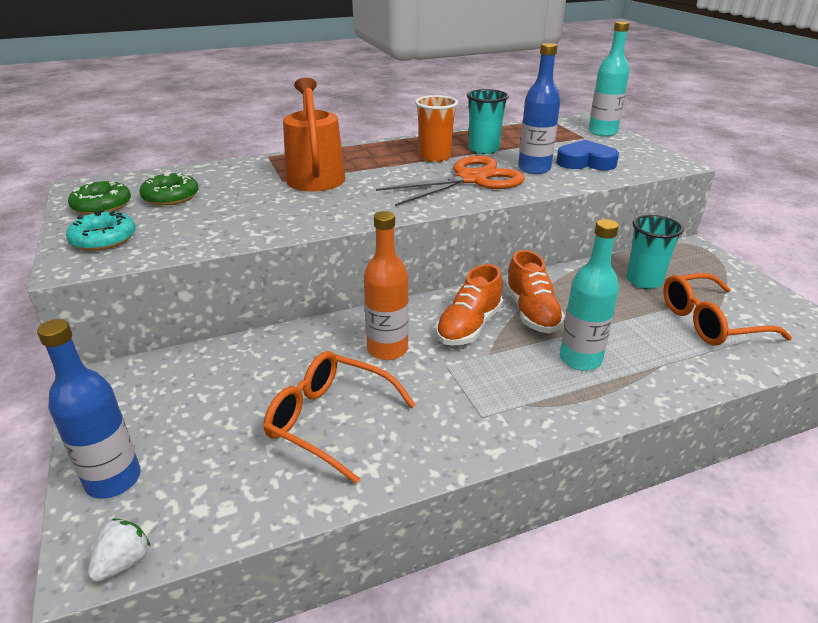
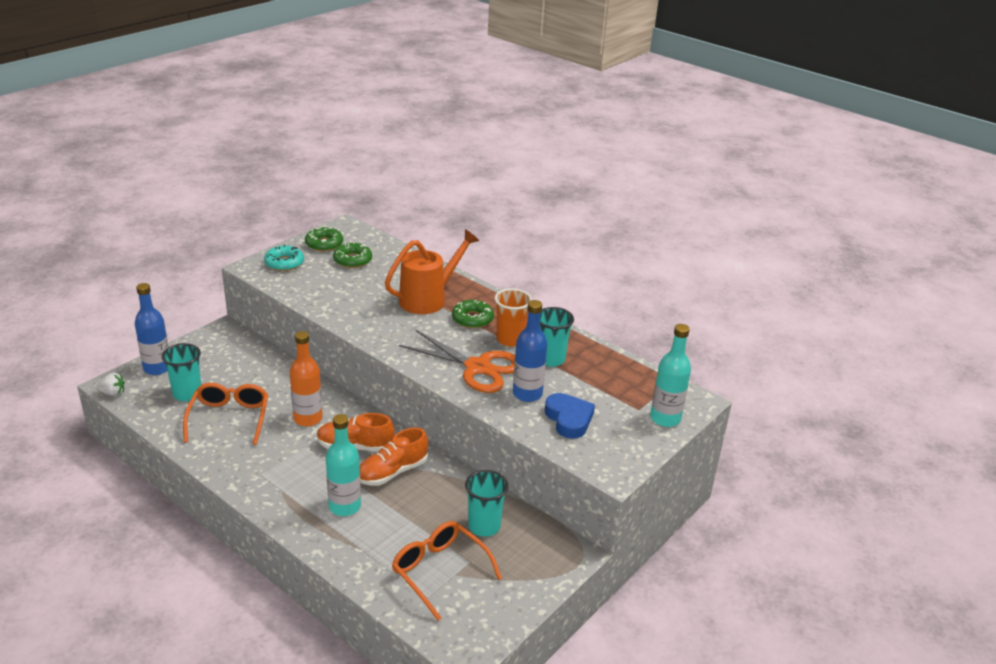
camera: 60 degrees right, 0 degrees up
none -> turquoise cup [162,343,201,401]
none -> green donut [452,300,494,328]

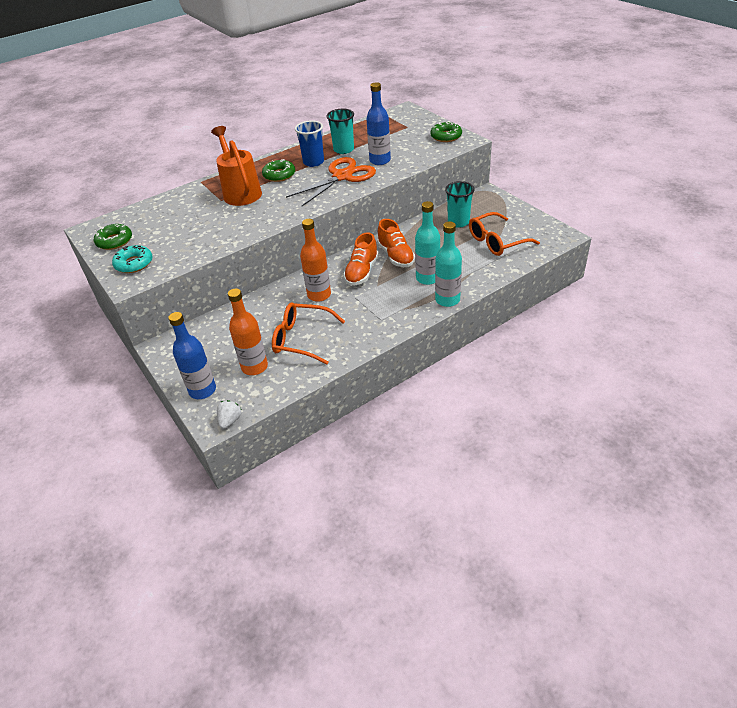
camera: 70 degrees left, 10 degrees up
turquoise cup [162,343,201,401] -> orange bottle [228,288,268,375]
green donut [333,242,372,268] -> green donut moved to [430,122,462,142]
orange cup [495,288,532,347] -> blue cup [295,120,324,167]
blue heart [545,393,595,439] -> none
turquoise bottle [650,324,691,427] -> turquoise bottle moved to [435,221,462,307]

